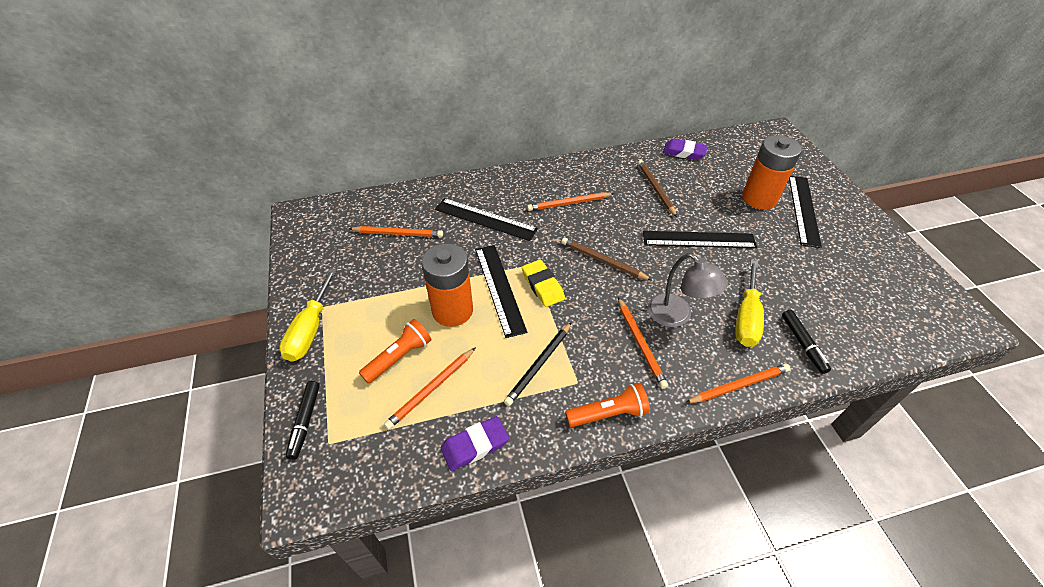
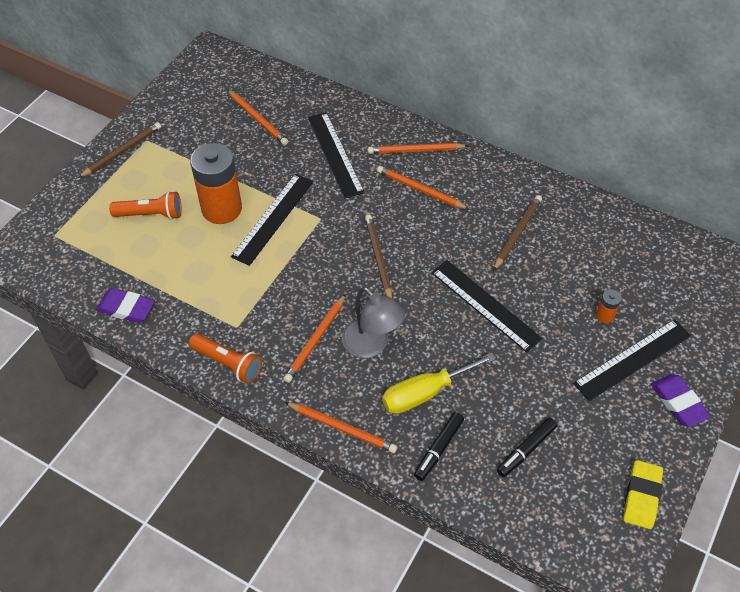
camera: 45 degrees right, 5 degrees up
yellow screwdriver [279,269,337,362] -> brown pencil [78,122,161,178]
black marker [286,381,320,460] -> black marker moved to [497,418,557,477]
orange pencil [384,347,476,430] -> orange pencil moved to [368,143,468,154]
black pencil [504,322,572,406] -> none
yellow eraser [522,260,565,307] -> yellow eraser moved to [623,460,663,529]
grey lamp [648,253,728,327] -> grey lamp turned 45 degrees counterclockwise [342,287,405,358]
purple eraser [663,139,708,160] -> purple eraser moved to [651,374,711,427]
orange battery [742,135,802,210] -> orange battery [596,289,622,323], size x0.42

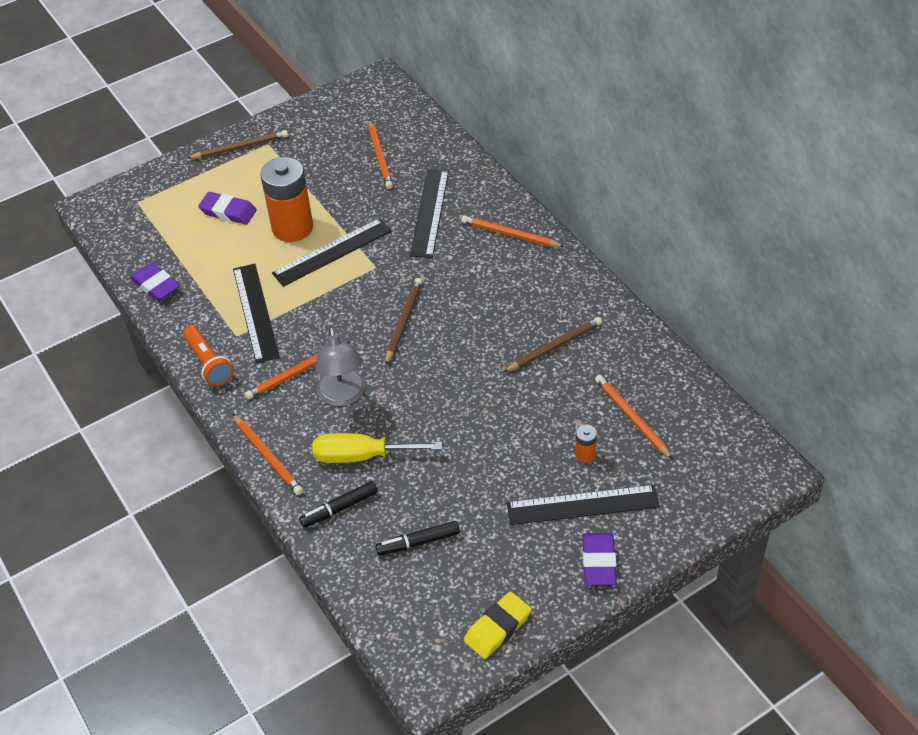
camera: 30 degrees right, 5 degrees down
orange flashlight [109,191,182,220] -> purple eraser [198,192,257,224]
orange pencil [377,166,470,210] -> orange pencil moved to [595,375,673,460]
black ruler [431,260,543,353] -> black ruler moved to [233,264,280,363]

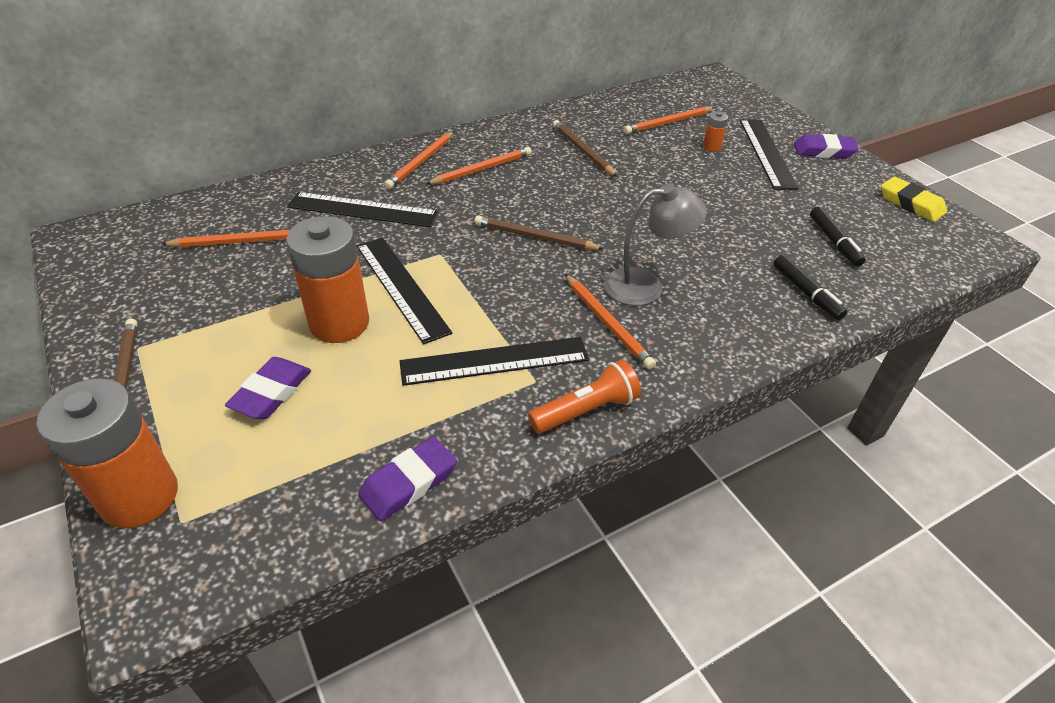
camera: 90 degrees left, 5 degrees down
orange pencil [233,414,303,495] -> orange pencil moved to [426,147,532,184]
yellow screwdriver [313,433,442,463] -> none
none -> orange battery [36,378,178,528]

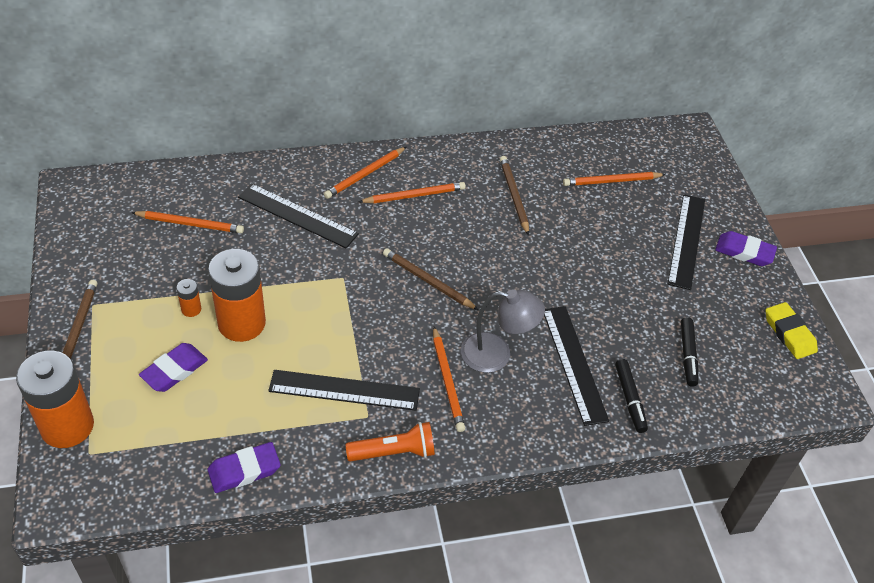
camera: 15 degrees right, 5 degrees up
black ruler [357,237,452,344] -> black ruler moved to [544,306,609,426]
orange battery [703,111,728,152] -> orange battery moved to [176,279,201,317]

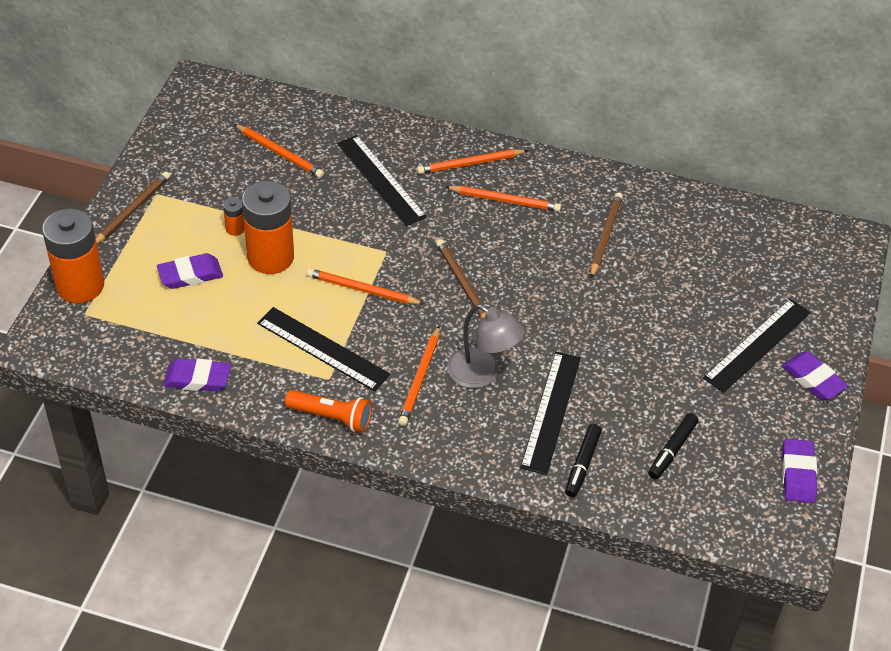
camera: 30 degrees right, 0 degrees up
orange pencil [563,172,666,186] -> orange pencil moved to [307,268,424,305]
yellow eraser [766,302,818,359] -> purple eraser [782,439,817,503]

